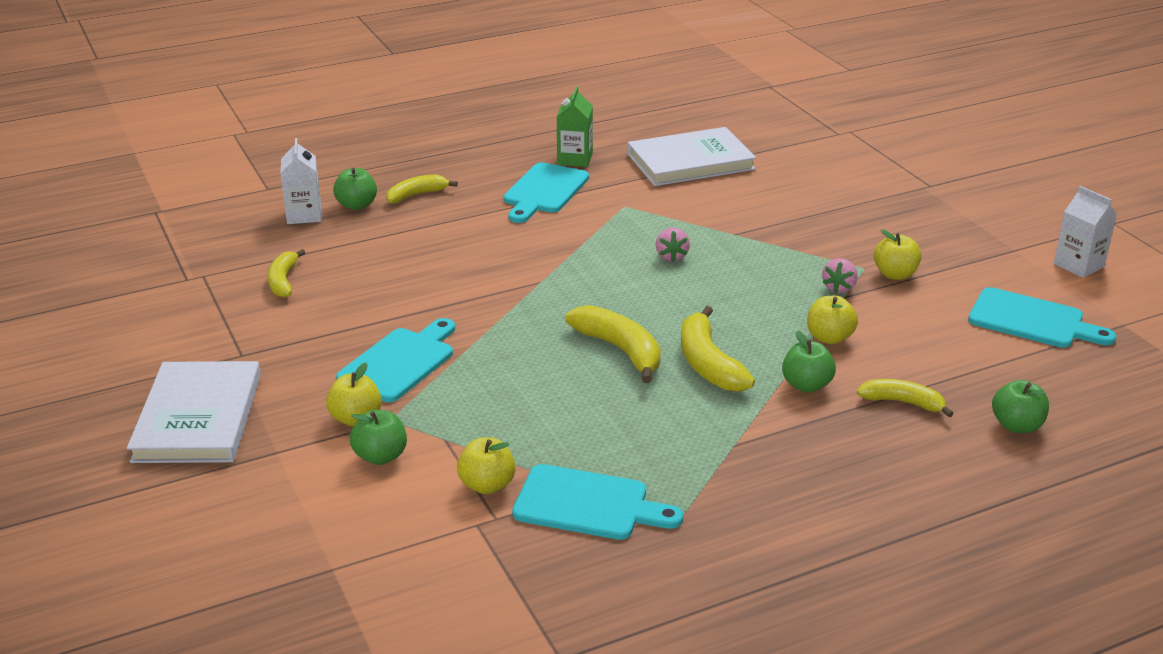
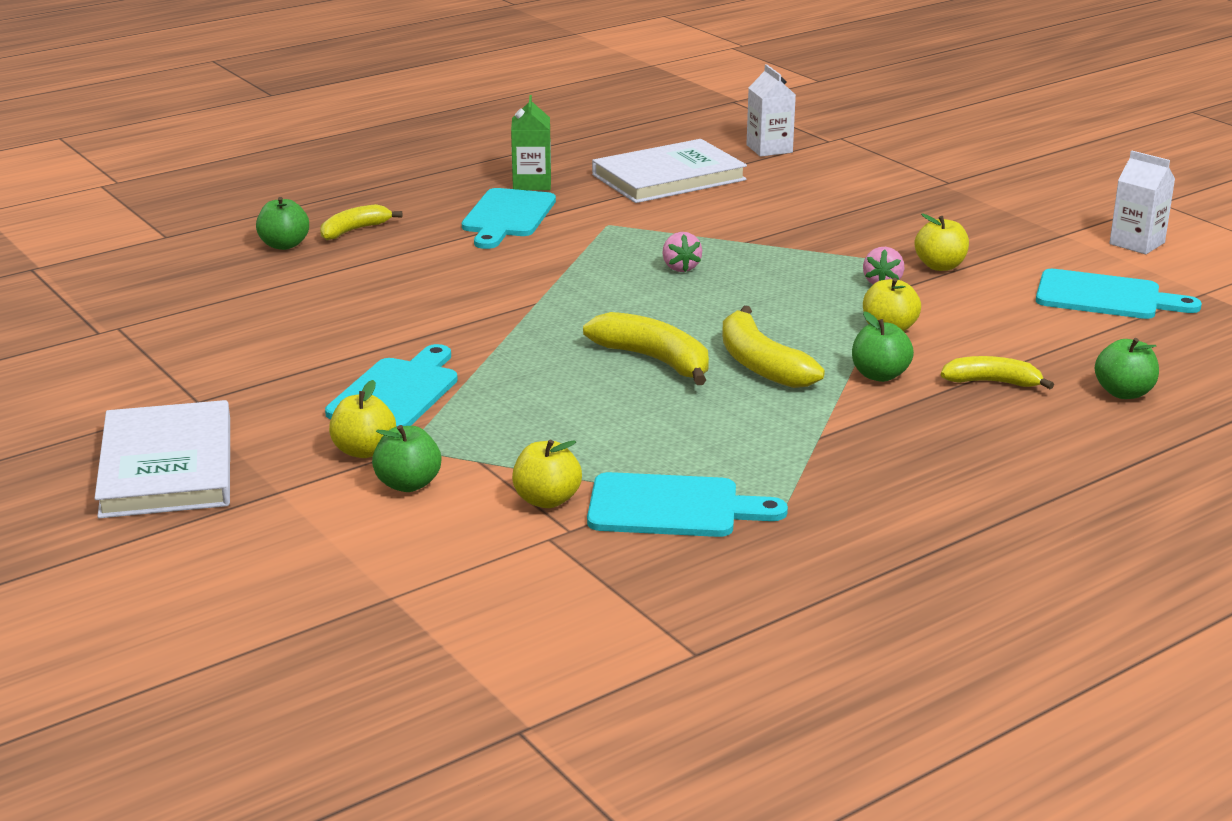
camera: 10 degrees left, 5 degrees down
yellow banana [267,249,305,298] -> none
white carton [280,138,321,224] -> white carton moved to [746,64,796,157]

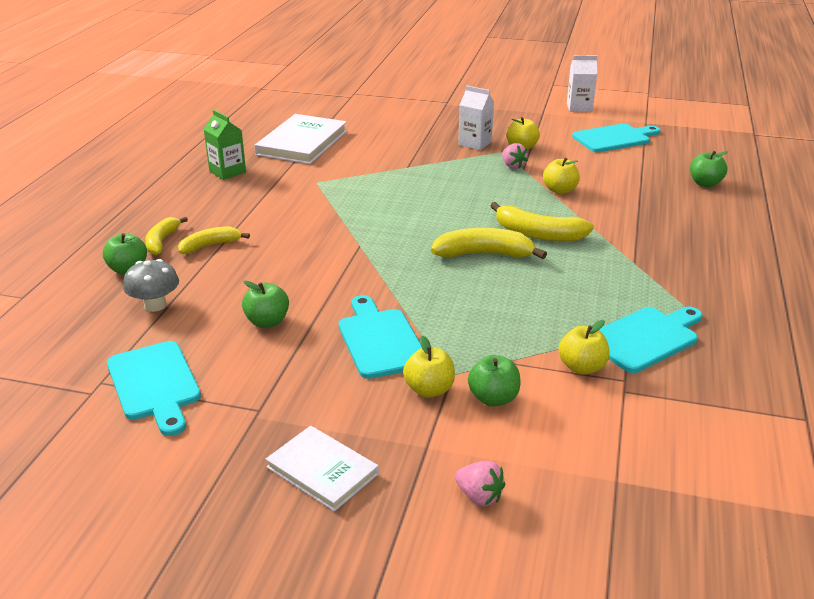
camera: 40 degrees left, 5 degrees up
white book [94,400,230,518] -> white book [266,426,379,511], size x0.61
turquoise cutting board [462,188,556,249] -> turquoise cutting board moved to [107,341,201,436]
pink strawberry [662,232,702,272] -> pink strawberry moved to [455,461,506,506]
white carton [746,64,796,157] -> white carton moved to [458,85,494,150]
green apple [852,311,914,382] -> green apple moved to [242,281,289,328]
yellow banana [941,356,1054,389] -> yellow banana moved to [178,226,250,254]
none -> grey mushroom [123,259,179,312]

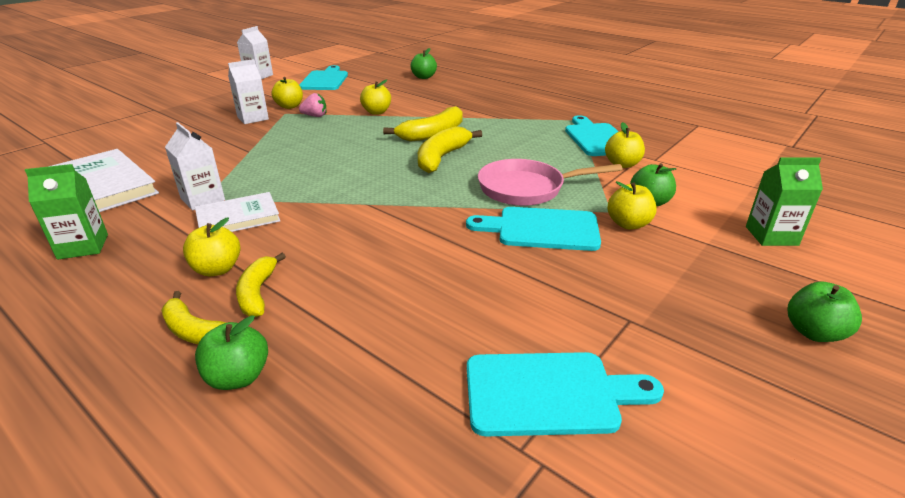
camera: 65 degrees left, 0 degrees up
grey mushroom [123,259,179,312] -> none
green apple [242,281,289,328] -> green apple moved to [788,281,862,342]
white book [266,426,379,511] -> white book moved to [195,192,280,232]
pink strawberry [455,461,506,506] -> green carton [746,157,823,246]
none -> white carton [165,122,225,210]
none -> yellow apple [183,218,240,276]
none -> pink pan [478,159,623,206]

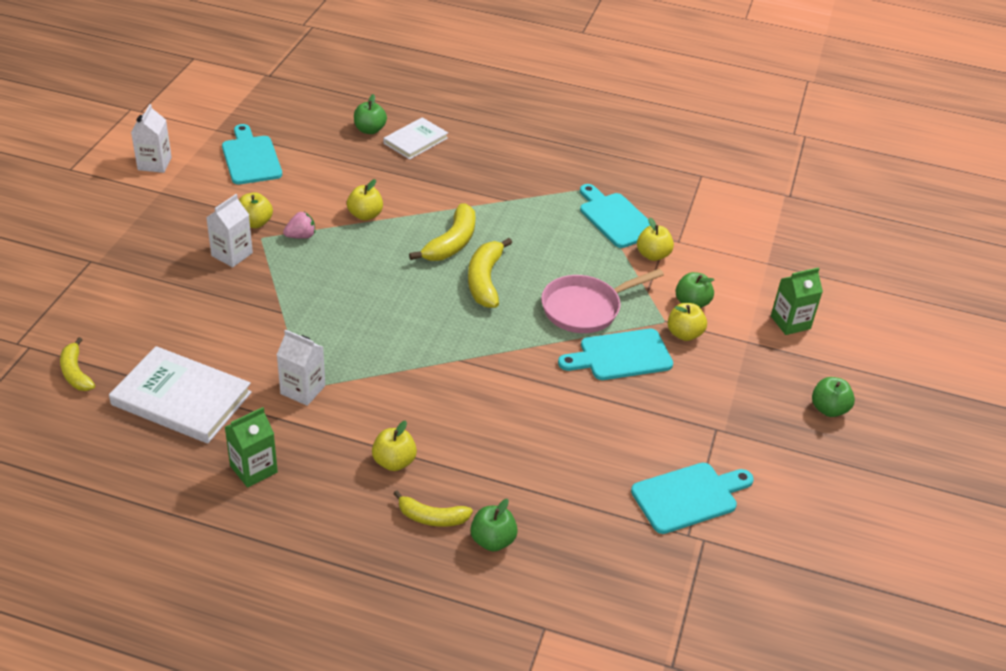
camera: 25 degrees left, 10 degrees up
white book [195,192,280,232] -> white book moved to [383,117,448,160]
yellow banana [236,253,286,317] -> yellow banana moved to [60,337,95,391]

